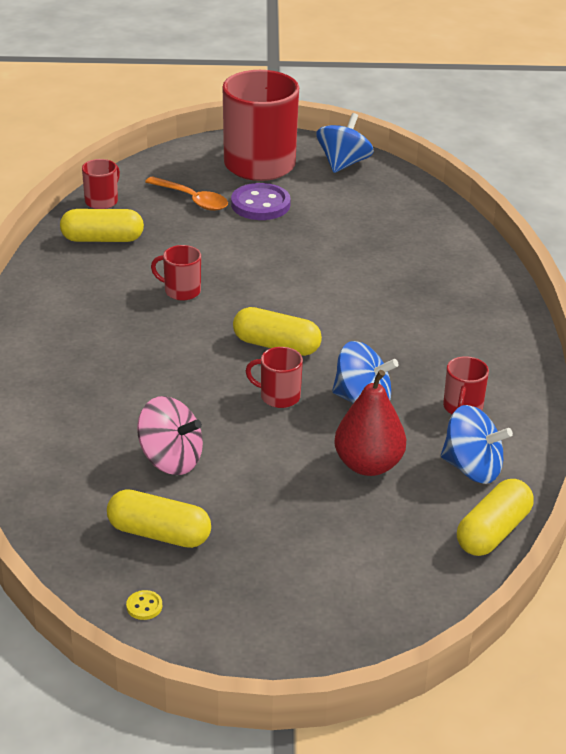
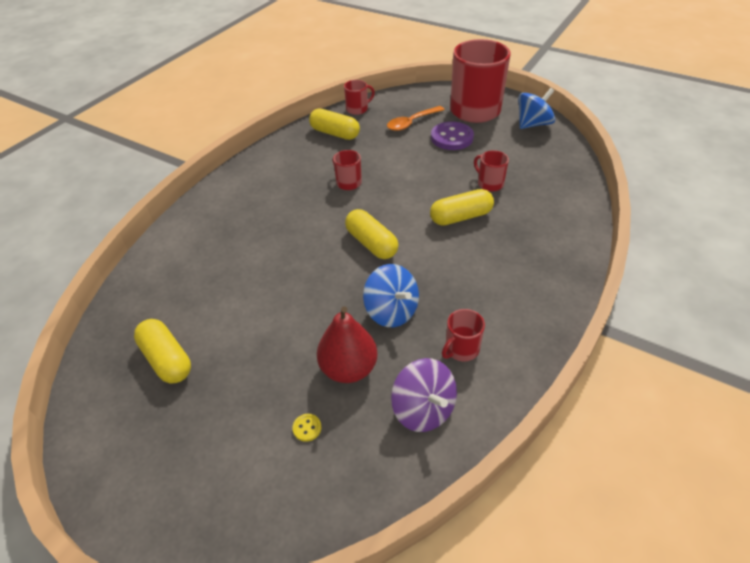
camera: 35 degrees right, 10 degrees up
yellow button [126,590,162,620] -> yellow button moved to [293,414,321,442]
pink spinning top [137,396,203,475] -> none
orange spoon [145,176,228,211] -> orange spoon turned 75 degrees clockwise [387,106,445,131]
red mug [246,347,303,408] -> red mug moved to [474,150,509,191]
blue spinning top [441,405,513,484] -> purple spinning top [391,358,457,432]
yellow capsule [457,479,534,556] -> yellow capsule moved to [430,189,494,226]

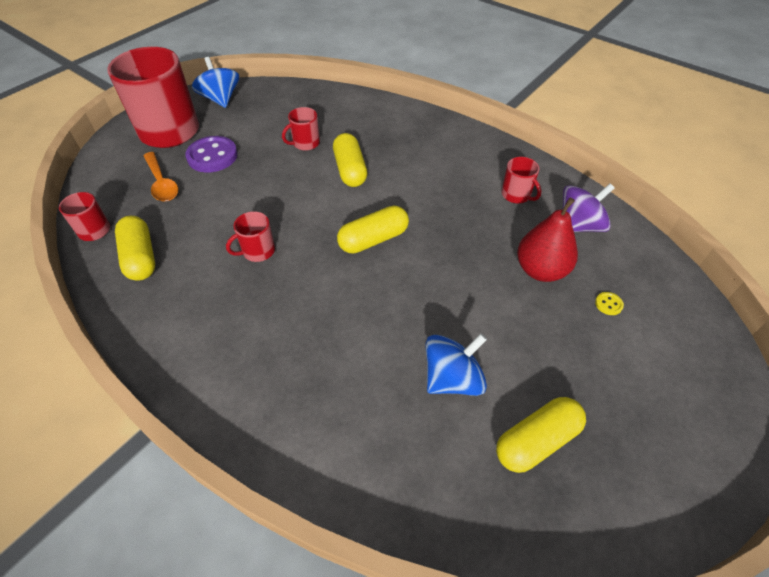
camera: 85 degrees left, 5 degrees up
yellow capsule [309,109,360,140] -> yellow capsule turned 60 degrees counterclockwise [115,216,155,281]
blue spinning top [363,264,419,327] -> blue spinning top moved to [425,333,487,396]

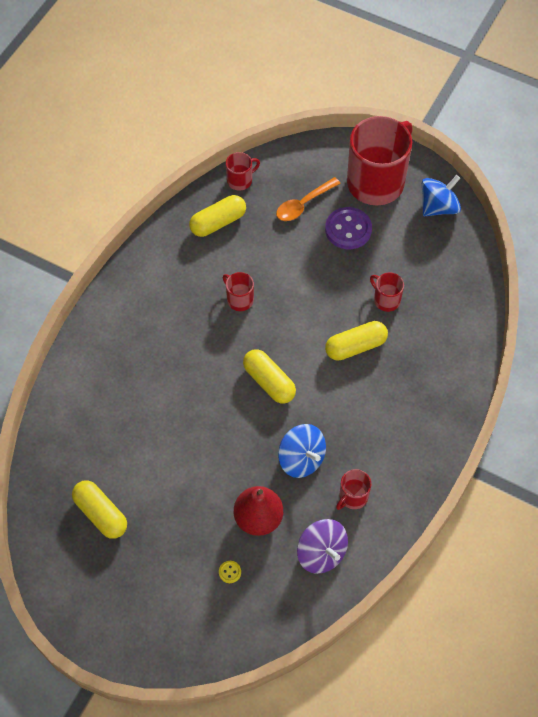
camera: 80 degrees right, 10 degrees up
blue spinning top [425,333,487,396] -> blue spinning top moved to [278,424,326,478]

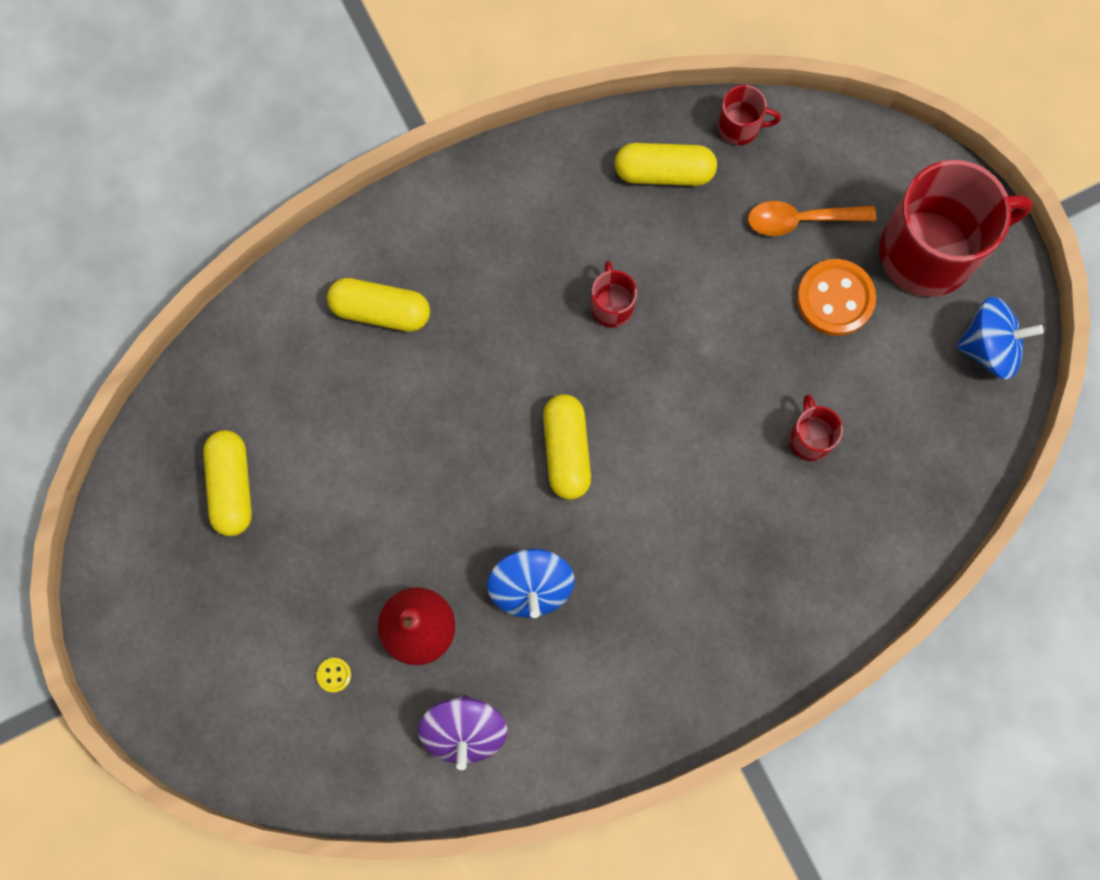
camera: 35 degrees right, 15 degrees up
purple button [325,207,372,249] -> orange button [797,259,876,336]
yellow capsule [325,321,388,361] -> yellow capsule moved to [327,278,430,332]
red mug [336,469,371,510] -> none

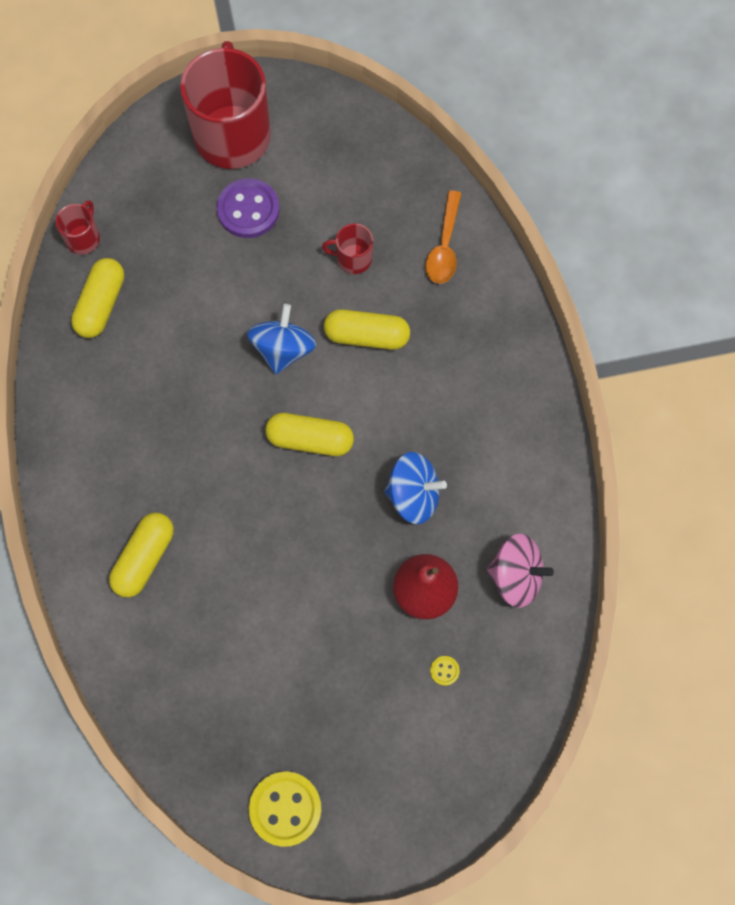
camera: 75 degrees left, 5 degrees down
yellow capsule [203,430,252,536] -> yellow capsule moved to [324,309,410,350]
purple spinning top [418,694,508,770] -> pink spinning top [487,534,554,608]
red mug [591,261,637,328] -> none
orange spoon [748,201,876,236] -> orange spoon moved to [426,191,462,284]
orange button [797,259,876,336] -> purple button [217,178,279,238]
blue spinning top [956,297,1044,380] -> blue spinning top moved to [247,304,316,374]
none -> yellow button [249,771,321,847]

